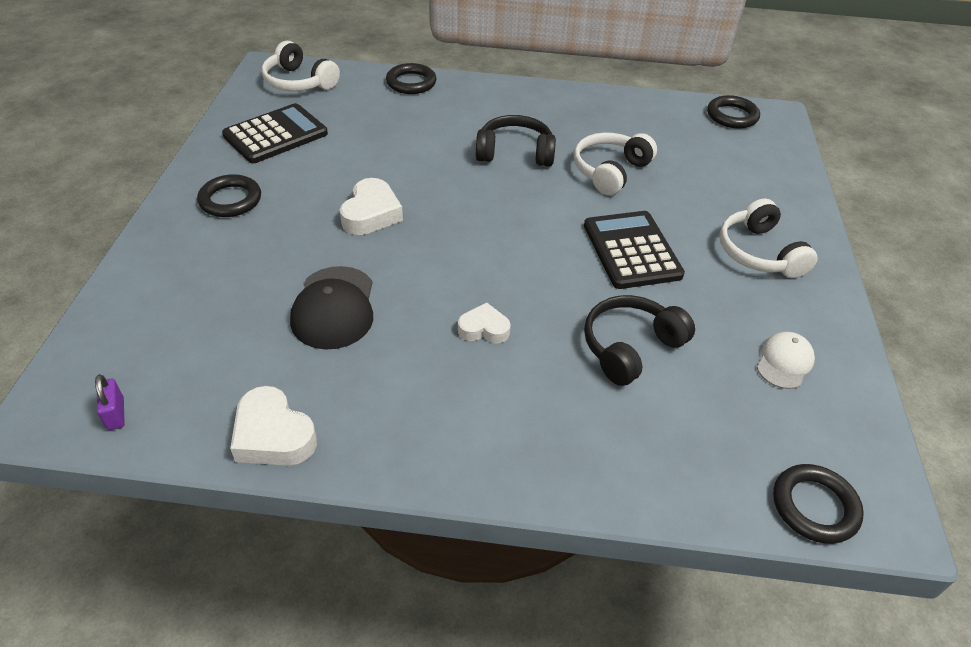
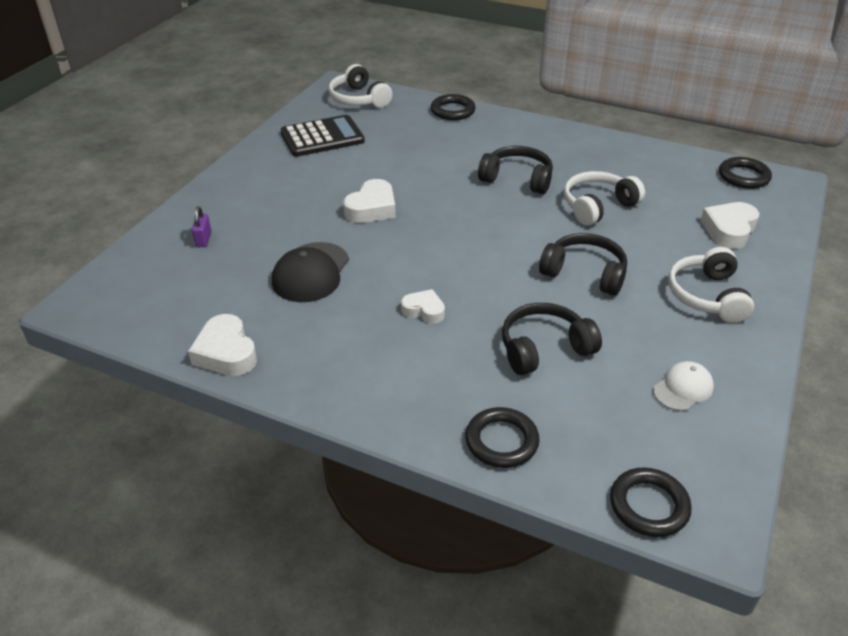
camera: 20 degrees right, 5 degrees down
purple padlock [95,374,125,430] -> purple padlock moved to [192,207,211,247]
black ring [197,174,261,217] -> black ring moved to [465,407,540,468]
black calculator [584,211,685,289] -> black headphones [539,233,627,296]
none -> white heart [701,202,759,249]

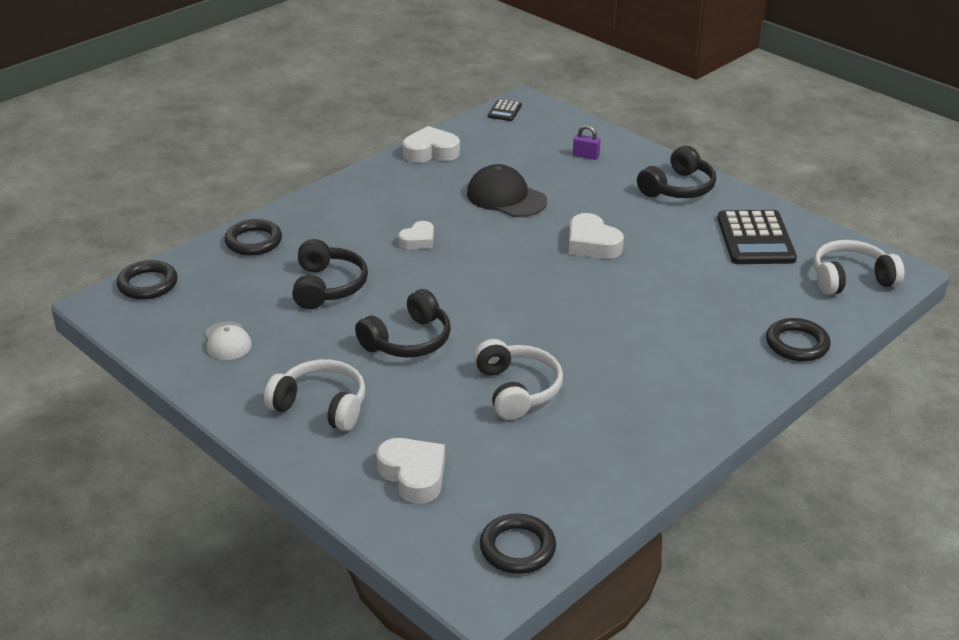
camera: 110 degrees right, 5 degrees down
black headphones [478,146,553,194] -> black headphones moved to [637,146,716,198]
none -> black calculator [488,99,522,121]

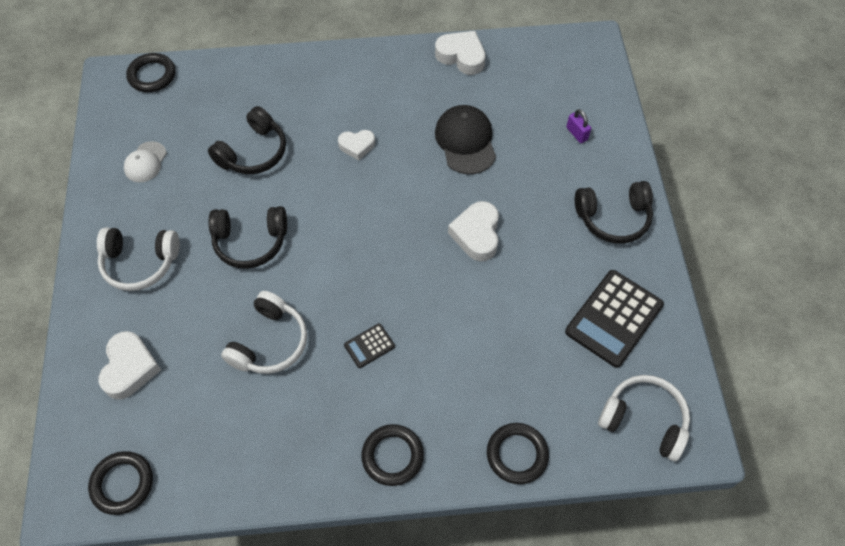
camera: 40 degrees right, 25 degrees up
black ring [225,219,282,255] -> black ring moved to [361,424,424,486]
white headphones [264,359,366,431] -> white headphones turned 120 degrees clockwise [97,227,180,291]
black calculator [488,99,522,121] -> black calculator moved to [344,323,395,368]

